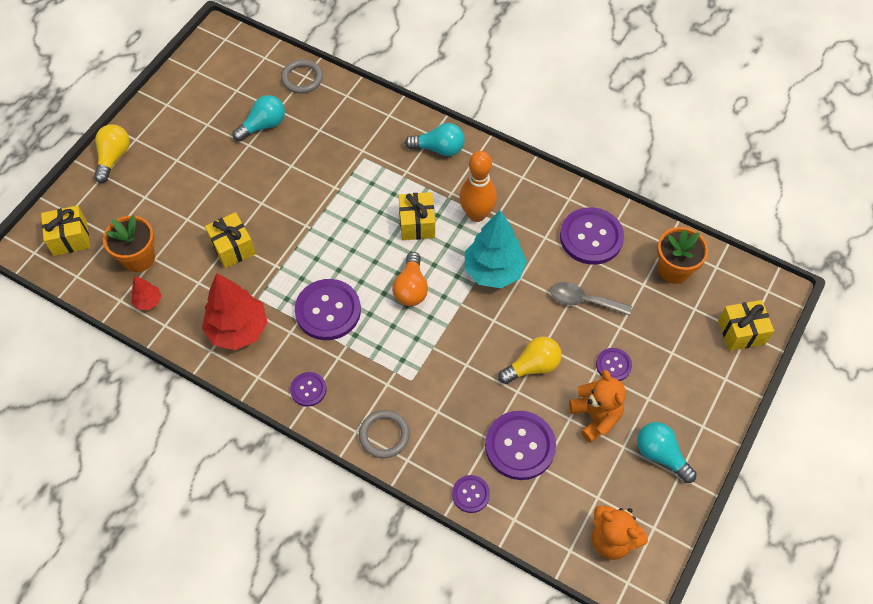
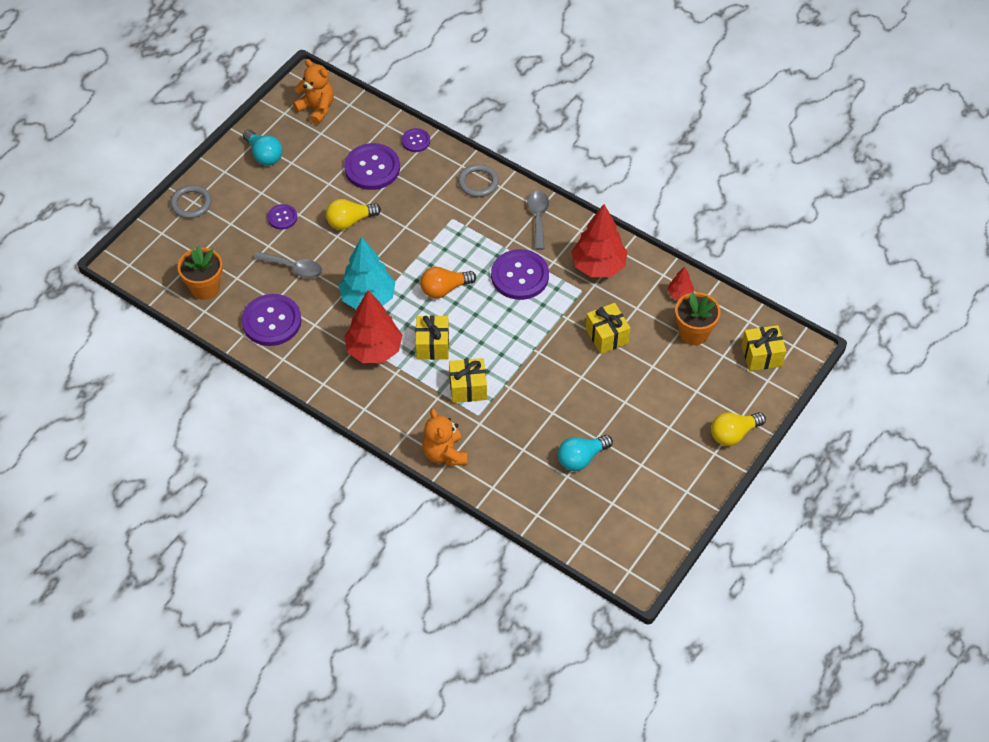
camera: 175 degrees left, 5 degrees down
yellow light bulb [94,124,130,183] -> yellow light bulb turned 45 degrees clockwise [711,412,766,446]
grey ring [281,59,323,93] -> grey ring moved to [170,185,211,218]
purple button [290,372,326,407] -> grey spoon [527,190,549,250]
orange light bulb [392,252,428,306] -> orange light bulb turned 120 degrees counterclockwise [421,267,476,298]
turquoise light bulb [405,123,465,156] -> none
orange bowling pin [460,151,497,222] -> red tree [344,290,402,363]
orange teddy bear [569,370,626,443] -> orange teddy bear moved to [422,409,467,466]
yellow gift [718,300,774,351] -> yellow gift moved to [449,358,487,403]

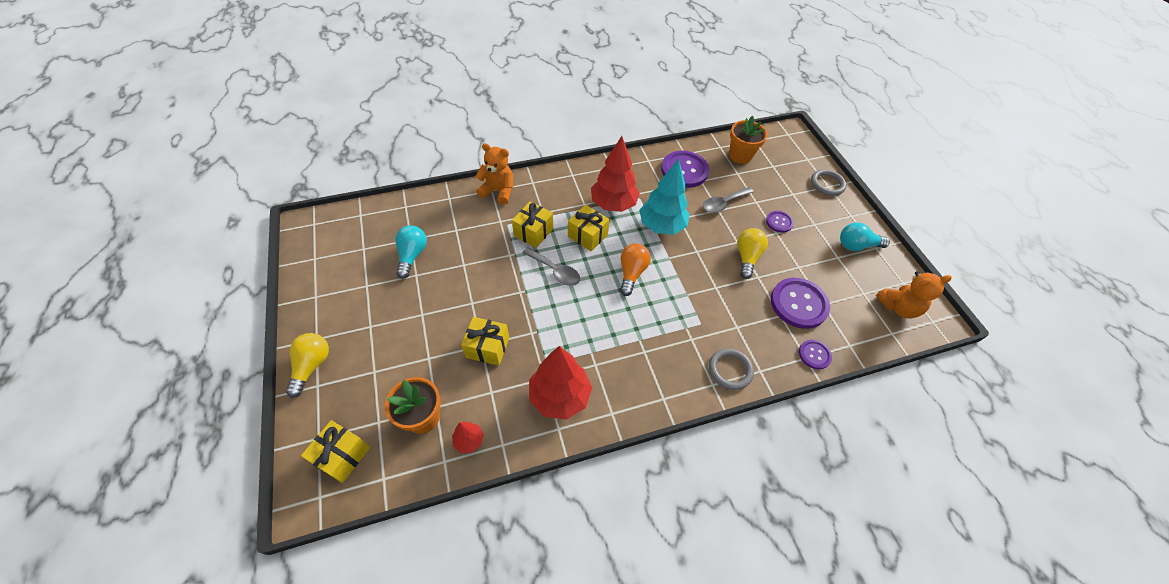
camera: 125 degrees right, 0 degrees up
purple button [491,249,549,300] -> none
grey spoon [527,190,549,250] -> grey spoon moved to [522,247,580,286]

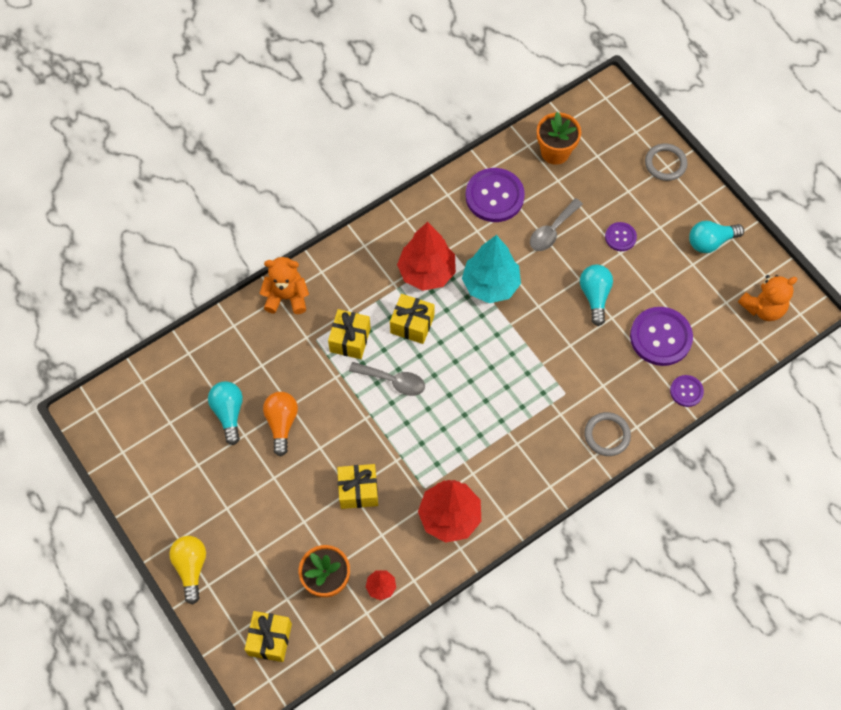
camera: 15 degrees left, 10 degrees up
orange light bulb [620,243,651,296] -> orange light bulb moved to [263,392,298,457]
yellow light bulb [737,228,768,279] -> turquoise light bulb [580,265,613,326]

